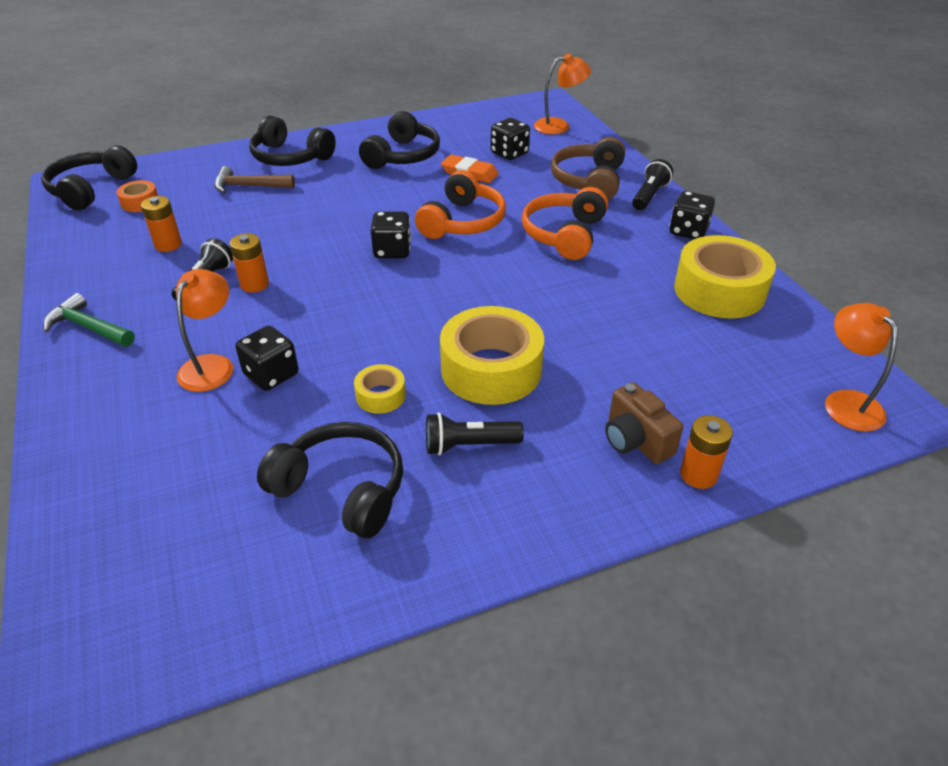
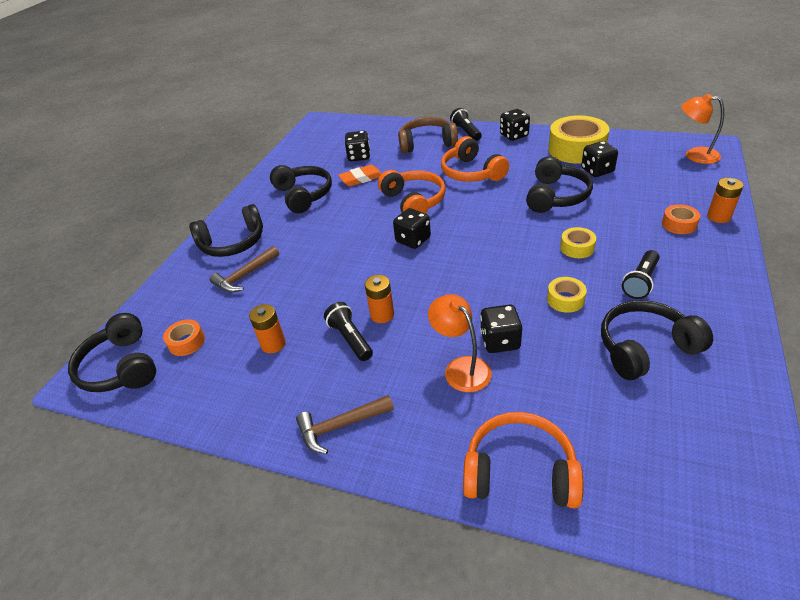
camera: 45 degrees left, 0 degrees up
green hammer [43,293,135,347] -> brown hammer [296,395,394,454]
yellow tape [440,306,544,405] -> yellow tape [560,227,596,258], size x0.48
orange lamp [534,54,591,134] -> none
brown headphones [551,137,625,200] -> brown headphones turned 120 degrees clockwise [398,117,458,153]
brown camera [605,382,683,464] -> orange tape [662,204,700,234]
none -> orange headphones [463,412,583,508]
none -> black headphones [526,156,593,213]
none -> black dice [581,141,618,177]

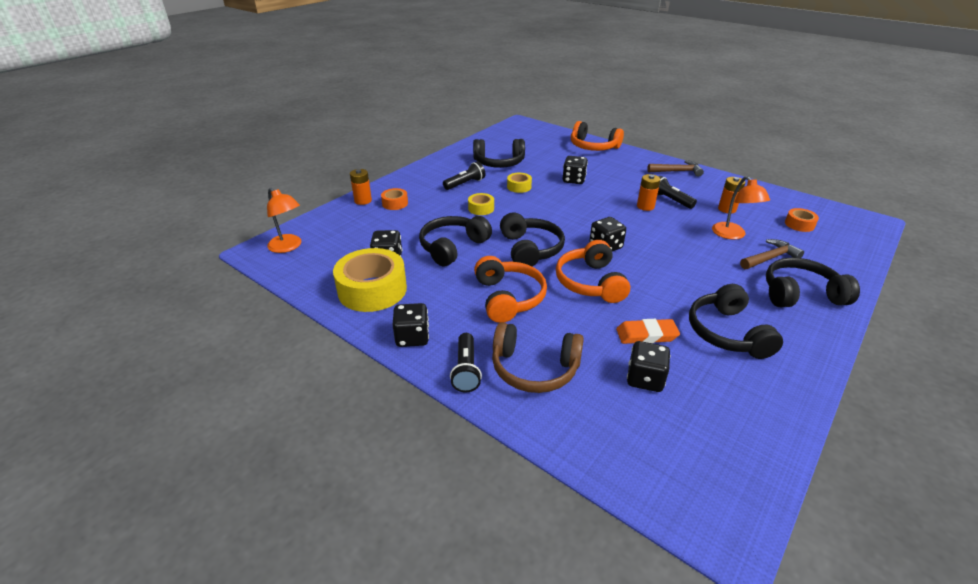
camera: 165 degrees left, 5 degrees down
black headphones [68,313,156,392] -> black headphones moved to [500,212,565,267]
black flashlight [324,302,373,361] -> black flashlight turned 150 degrees clockwise [657,176,697,209]
orange lamp [428,294,492,392] -> orange lamp moved to [712,176,770,240]

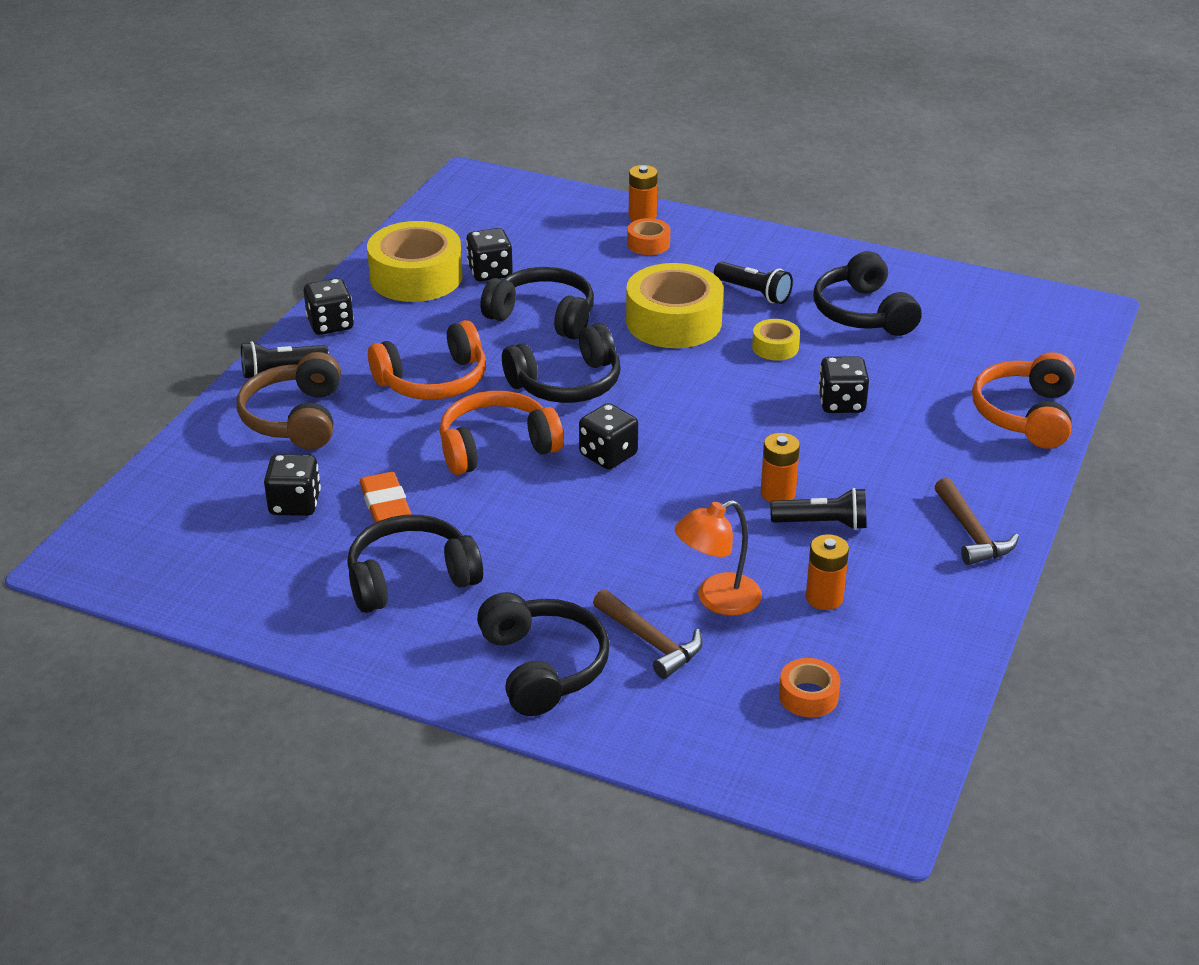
camera: 75 degrees right, 0 degrees up
orange lamp [267,188,301,253] -> none
yellow tape [468,193,494,215] -> yellow tape [626,263,724,348], size x2.10
black flashlight [657,176,697,209] -> black flashlight turned 60 degrees clockwise [770,488,866,530]

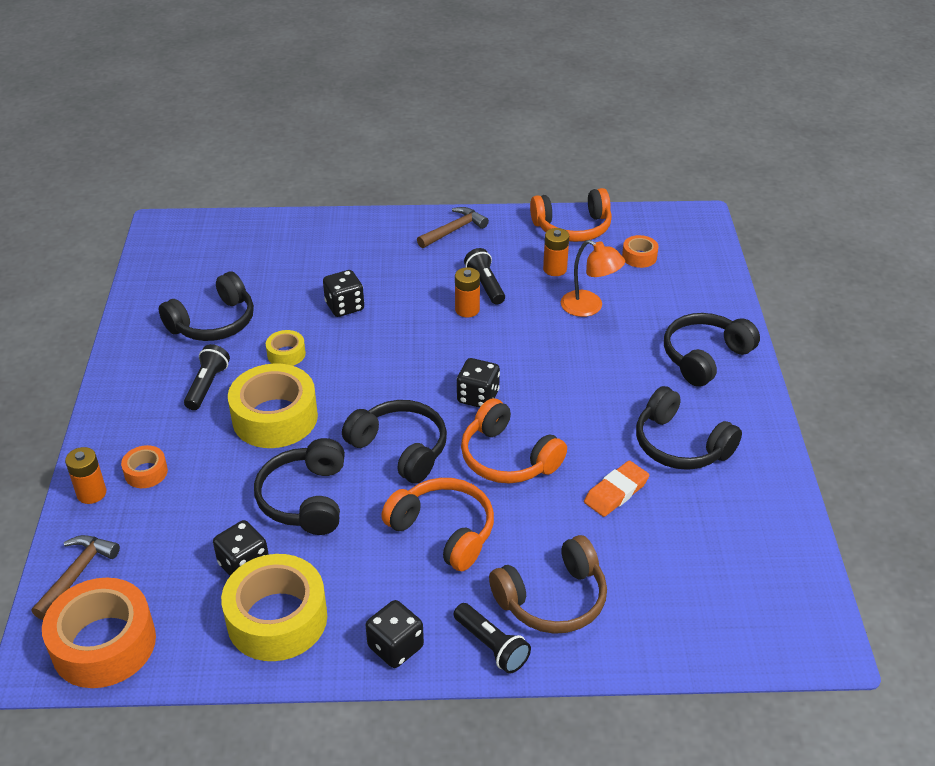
camera: 115 degrees left, 5 degrees up
black dice [264,454,321,516] -> none
brown hammer [593,589,703,679] -> brown hammer moved to [31,535,120,620]
orange headphones [972,352,1075,449] -> orange headphones moved to [530,188,612,242]
none -> orange tape [42,578,156,688]

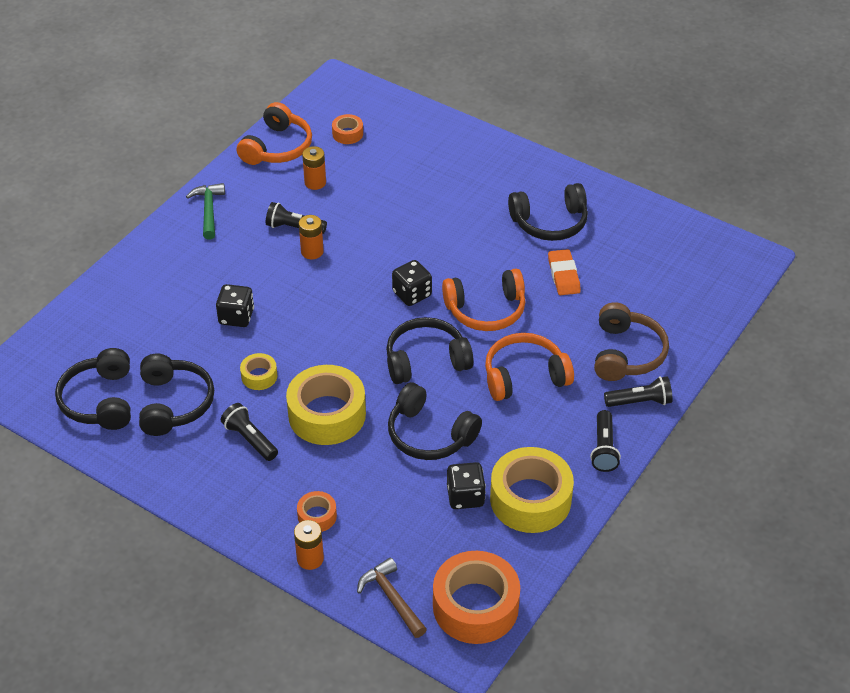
camera: 55 degrees left, 5 degrees up
black dice [366,600,424,668] -> black flashlight [590,410,621,472]
brown hammer [417,207,489,248] -> green hammer [186,183,225,240]
orange lamp [561,240,625,317] -> none
black headphones [664,313,760,387] -> black headphones moved to [55,348,131,430]

